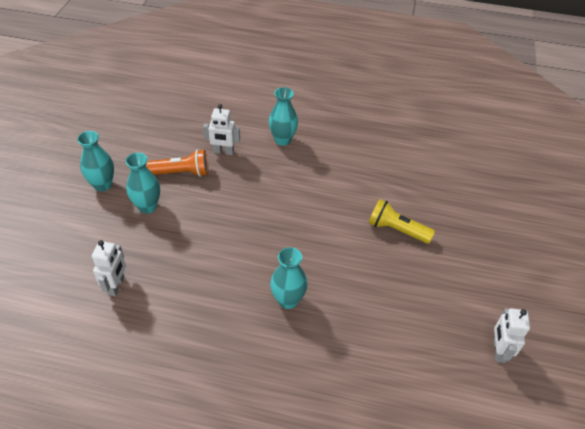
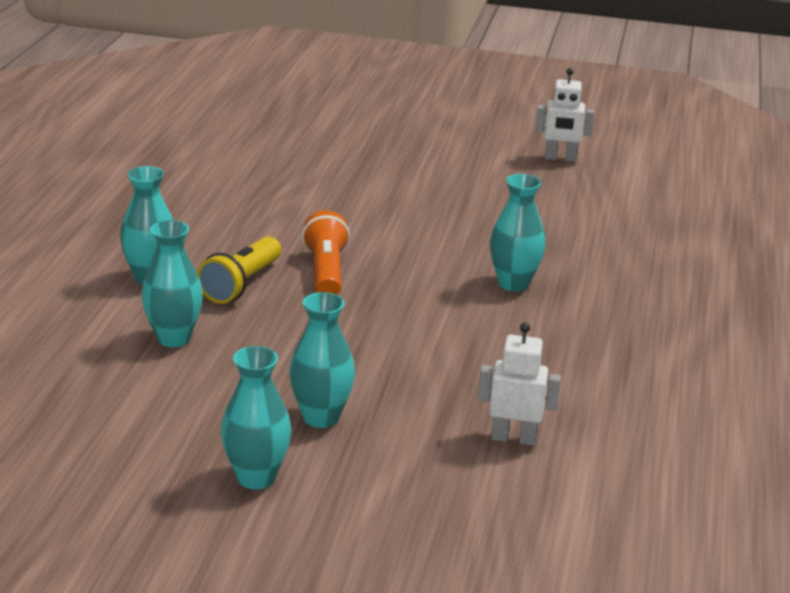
camera: 90 degrees left, 20 degrees down
orange flashlight [146,150,208,177] -> orange flashlight moved to [302,210,350,295]
white robot [203,104,240,155] -> turquoise vase [141,220,203,347]
yellow flashlight [369,199,435,244] -> yellow flashlight moved to [197,236,281,304]

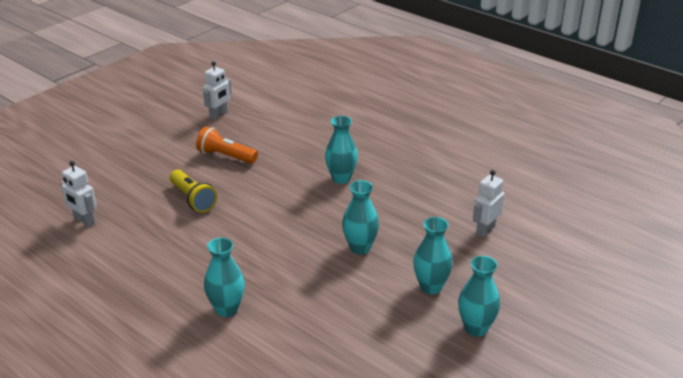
camera: 60 degrees left, 5 degrees up
turquoise vase [141,220,203,347] -> turquoise vase moved to [342,180,379,255]
yellow flashlight [197,236,281,304] -> yellow flashlight moved to [170,169,217,213]
orange flashlight [302,210,350,295] -> orange flashlight moved to [196,127,258,164]
none -> white robot [61,161,97,227]

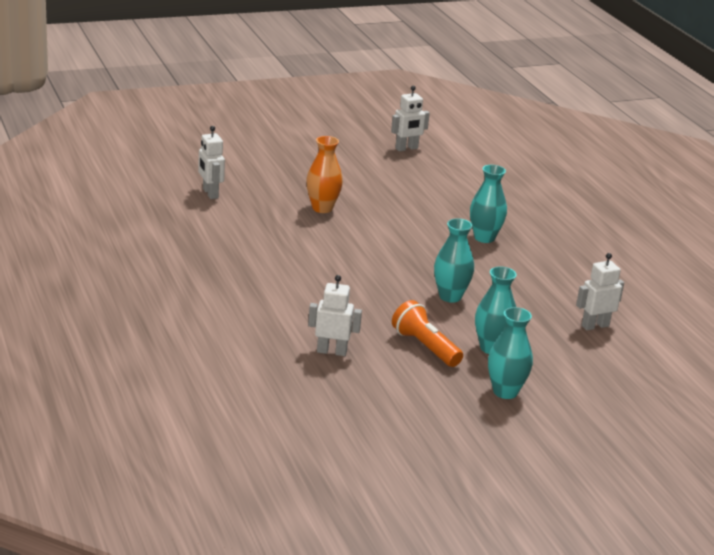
camera: 25 degrees right, 5 degrees down
yellow flashlight [170,169,217,213] -> orange vase [306,136,343,213]
orange flashlight [196,127,258,164] -> orange flashlight moved to [392,300,463,367]
turquoise vase [204,238,245,317] -> none
none -> white robot [308,275,362,356]

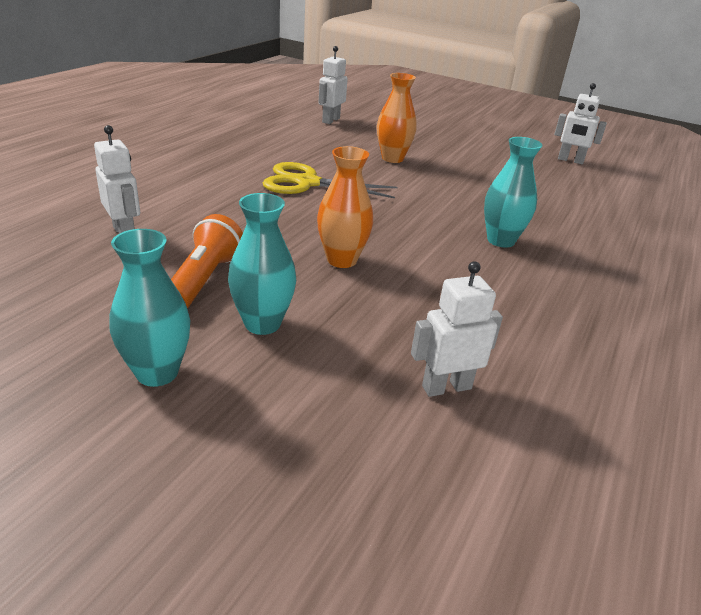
camera: 50 degrees right, 5 degrees up
turquoise vase [434,218,474,303] -> orange vase [317,146,373,268]
white robot [576,253,624,330] -> white robot turned 45 degrees counterclockwise [411,261,503,397]
none -> yellow scissors [263,162,398,198]

